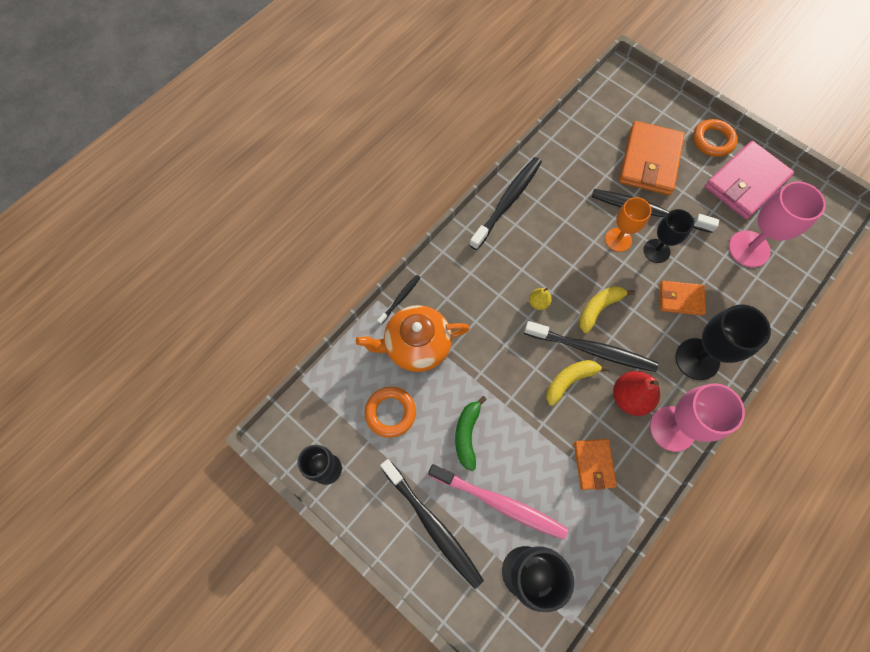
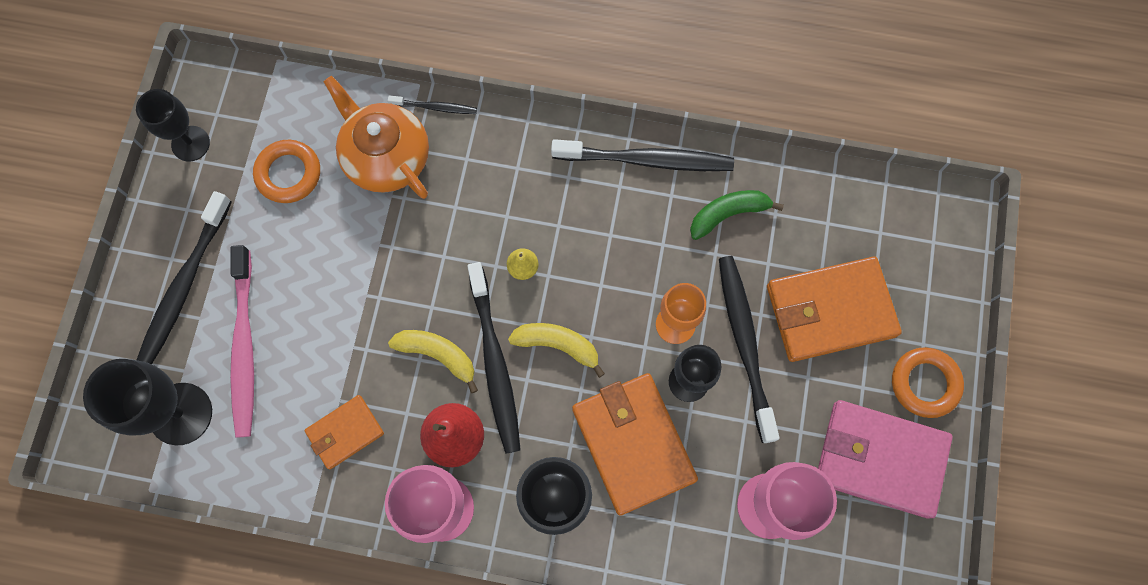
camera: 60 degrees right, 5 degrees up
green banana [455,396,487,471] -> green banana moved to [690,190,784,240]
orange wallet [660,281,706,315] -> orange wallet [572,373,698,516], size x1.82

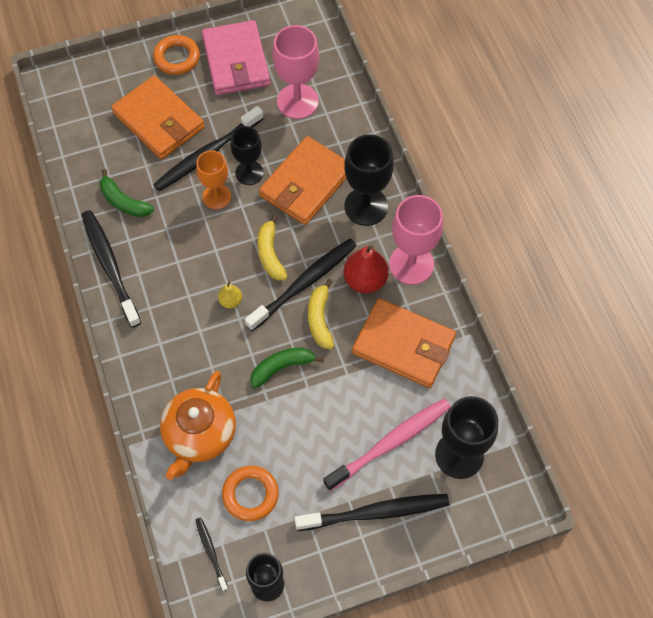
camera: 120 degrees left, 10 degrees down
orange wallet [305,395,384,470] -> orange wallet [352,298,456,388], size x1.82
black toothbrush [388,95,477,114] -> black toothbrush moved to [196,517,228,591]
none -> green banana [250,348,324,389]

